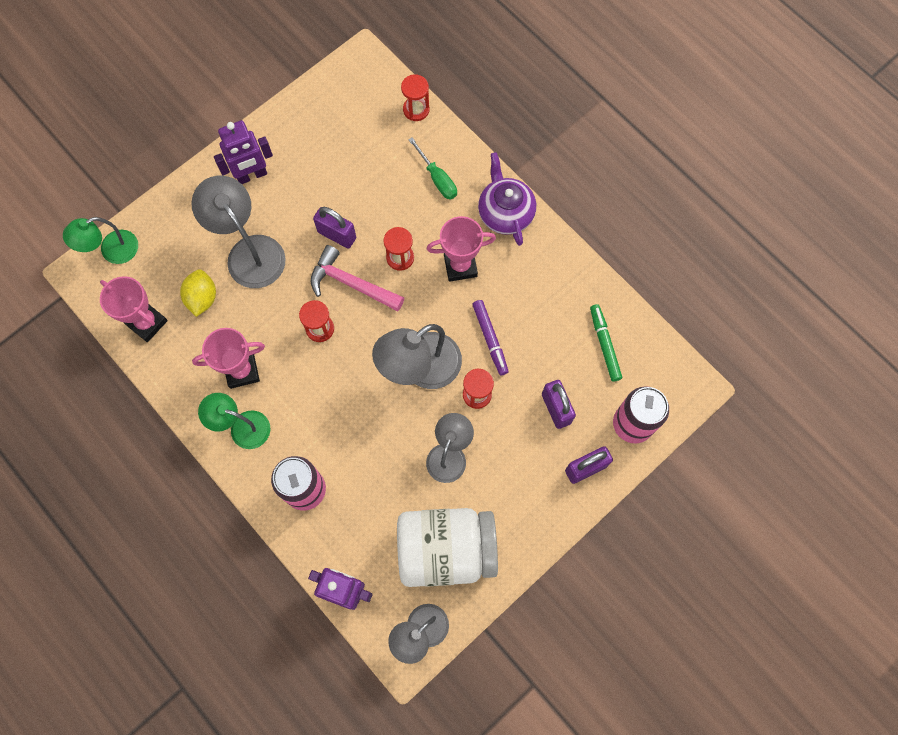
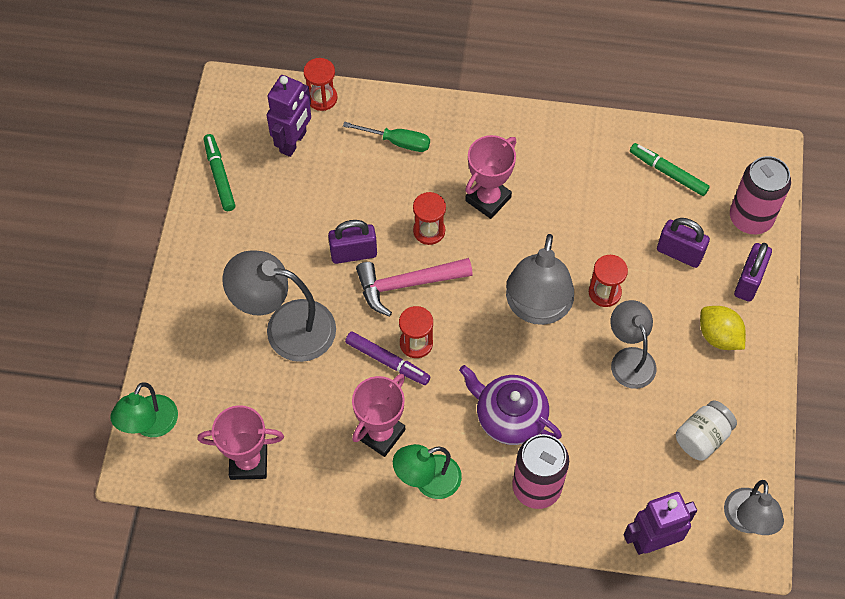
camera: 40 degrees left, 10 degrees down
yellow lemon [180,269,216,317] -> yellow lemon moved to [700,306,746,350]
purple robot [214,120,273,184] -> purple robot moved to [267,75,311,157]
white jar [397,508,498,587] -> white jar [676,400,737,461], size x0.49
purple marker [472,300,509,375] -> purple marker moved to [345,331,431,385]
purple teapot [478,152,536,246] -> purple teapot moved to [459,365,562,445]
none -> green marker [204,134,235,211]

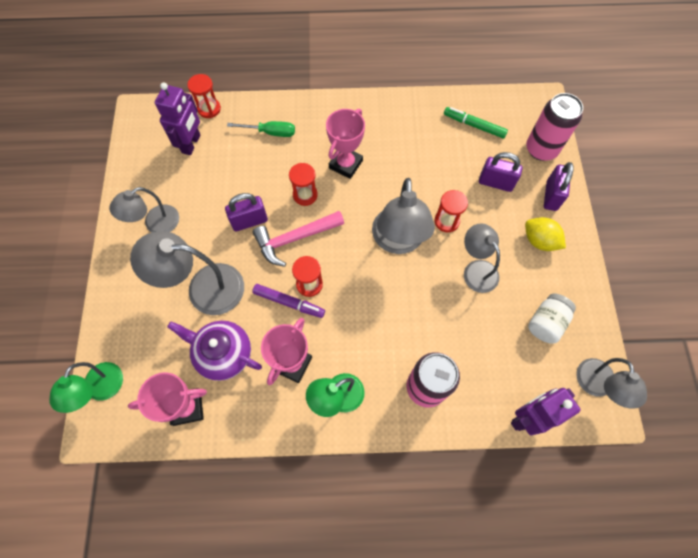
camera: 10 degrees left, 5 degrees up
green marker [204,134,235,211] -> none
purple teapot [459,365,562,445] -> purple teapot moved to [167,321,262,381]
none -> grey lamp [109,187,179,232]

